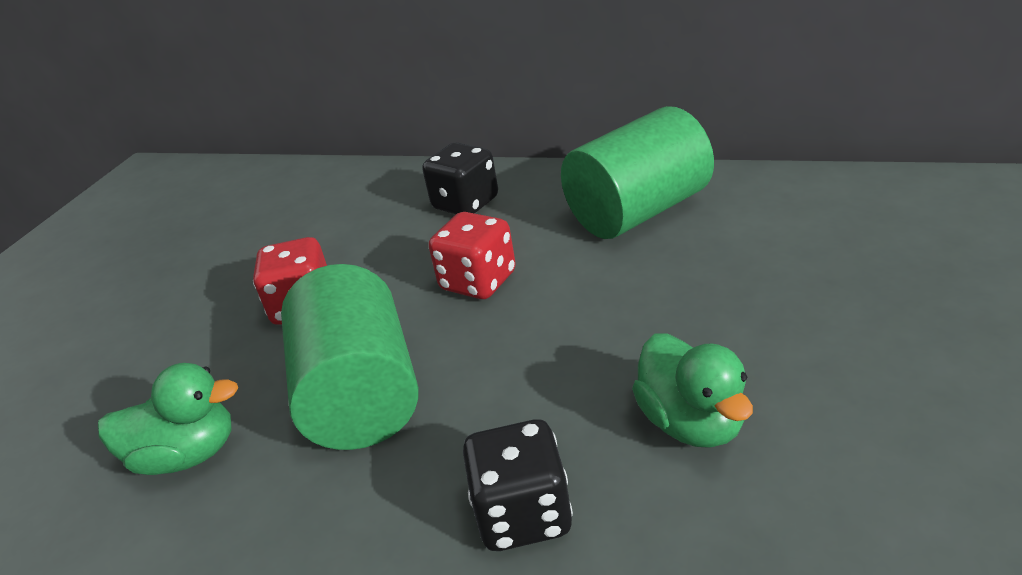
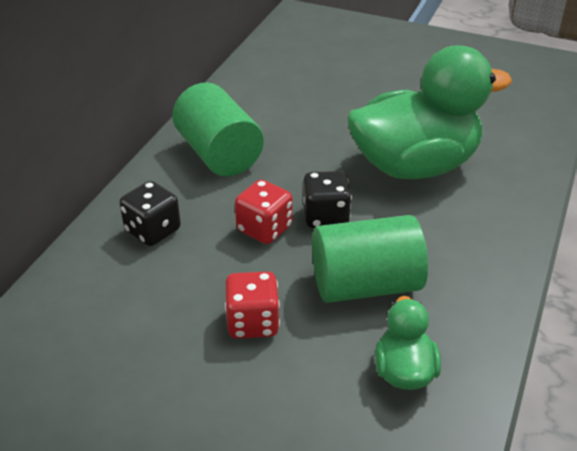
camera: 90 degrees left, 5 degrees up
black dice [463,419,573,551] -> black dice moved to [303,171,352,228]
green duck [632,334,753,448] -> green duck [347,45,512,179], size x2.18

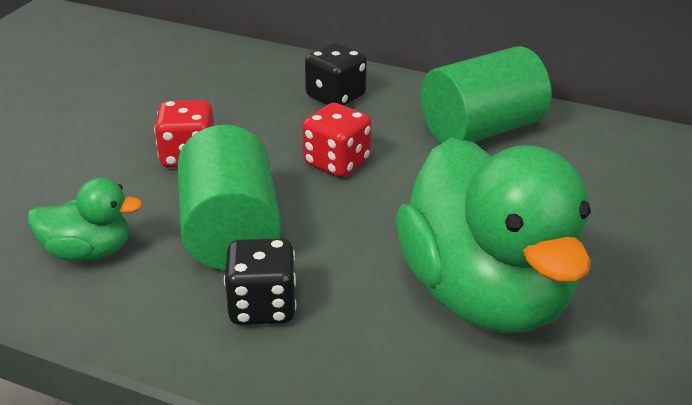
camera: 90 degrees right, 5 degrees down
black dice [303,171,352,228] -> black dice moved to [224,238,297,325]

